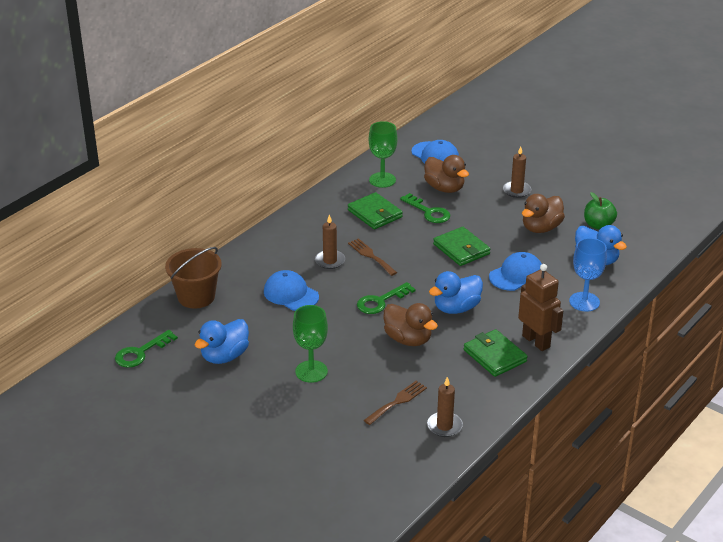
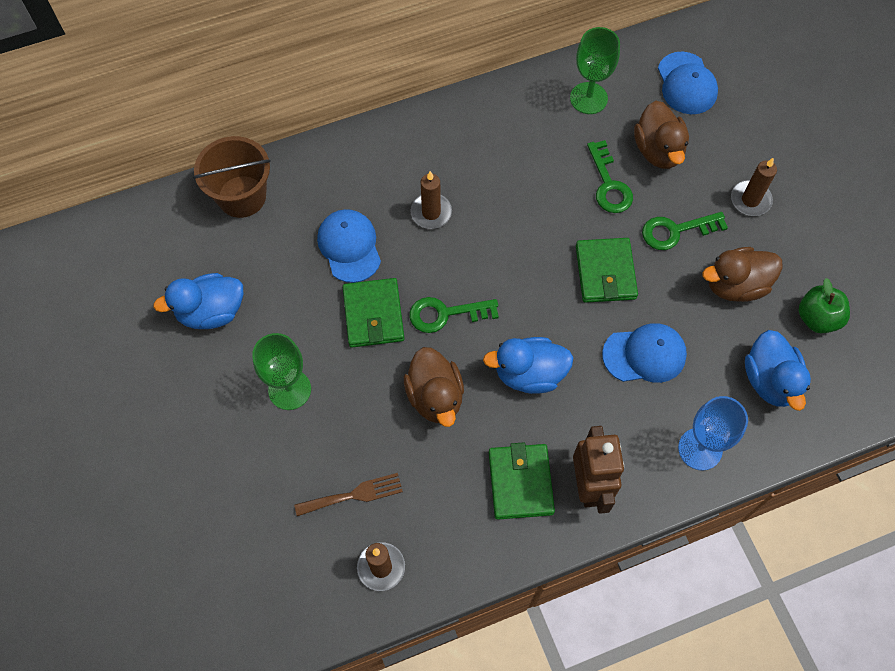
camera: 30 degrees right, 30 degrees up
green key [115,330,178,368] -> green key moved to [642,212,728,250]
green wallet [348,192,403,229] -> green wallet moved to [343,278,404,348]
brown fork [348,238,397,276] -> none

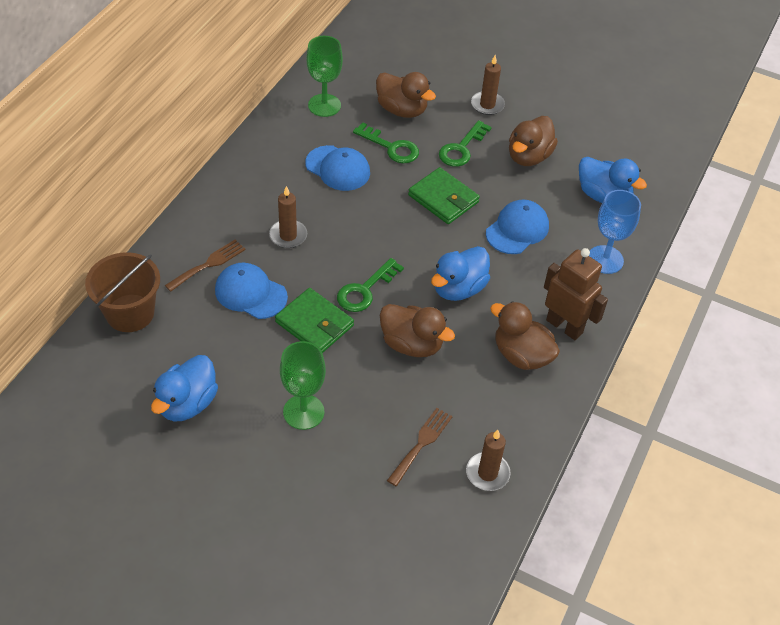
camera: 45 degrees left, 15 degrees down
green wallet [489,442,555,520] -> brown duck [490,301,560,370]
blue cap [658,51,718,114] -> blue cap moved to [305,145,370,191]
green apple [798,278,850,333] -> none
none -> brown fork [165,240,246,292]

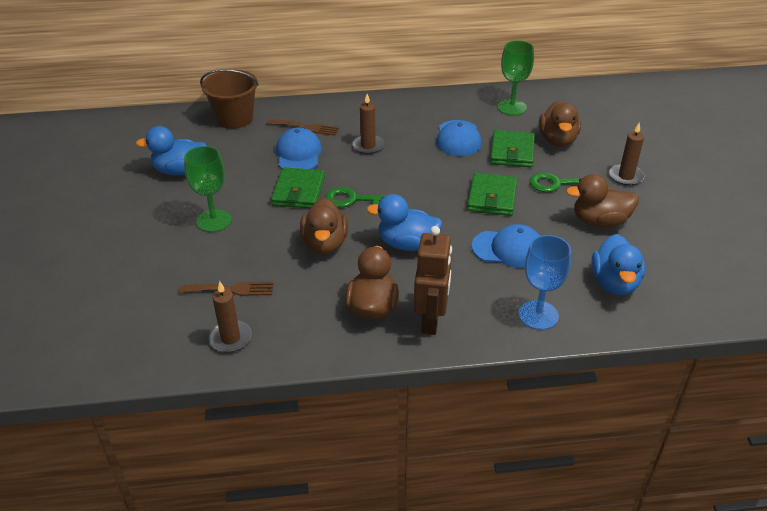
camera: 60 degrees right, 10 degrees down
green key [353,122,419,163] -> green wallet [490,130,535,168]

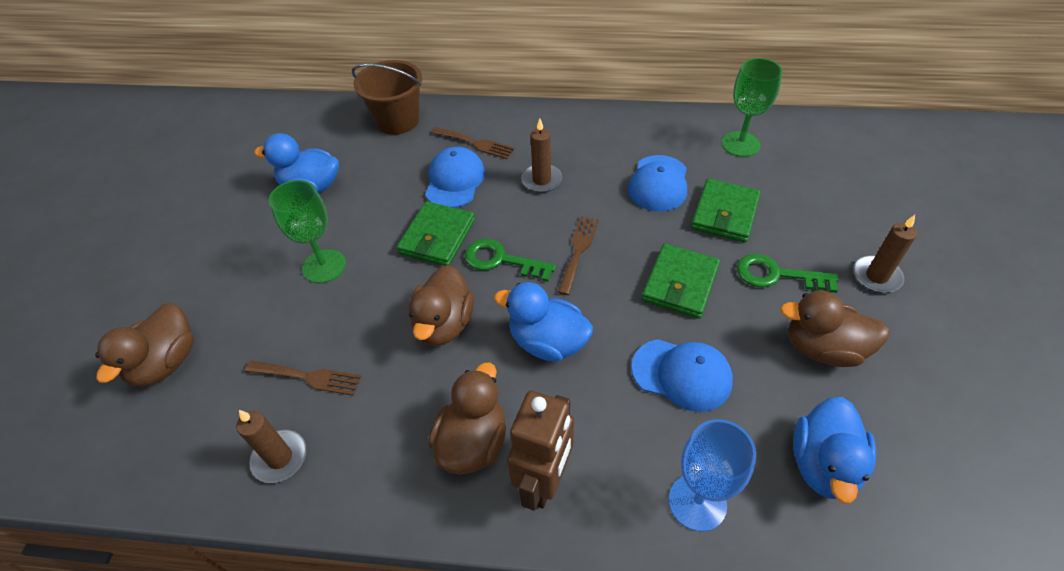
camera: 15 degrees right, 10 degrees up
brown duck [539,101,581,147] -> brown duck moved to [95,303,194,387]
none -> brown fork [558,216,599,295]

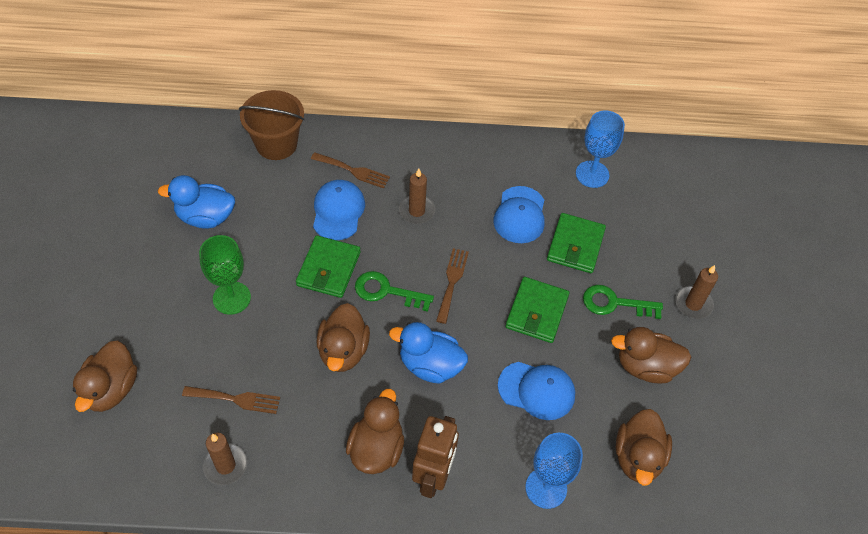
camera: 10 degrees left, 5 degrees up
green goblet [722,58,782,157] -> blue goblet [576,110,625,188]
blue duck [793,397,876,503] -> brown duck [616,409,672,486]

